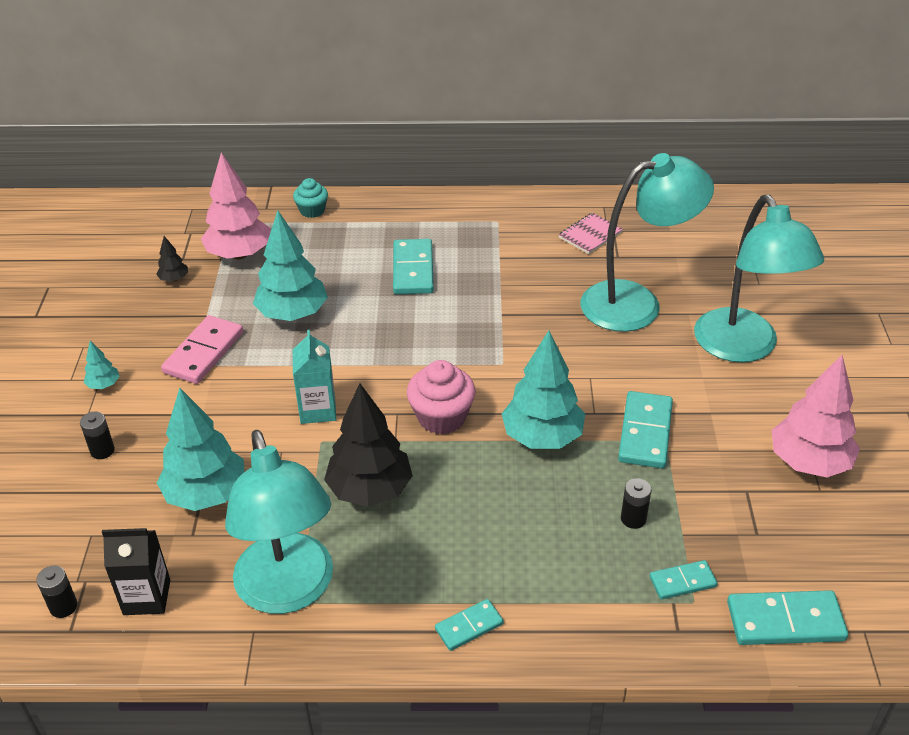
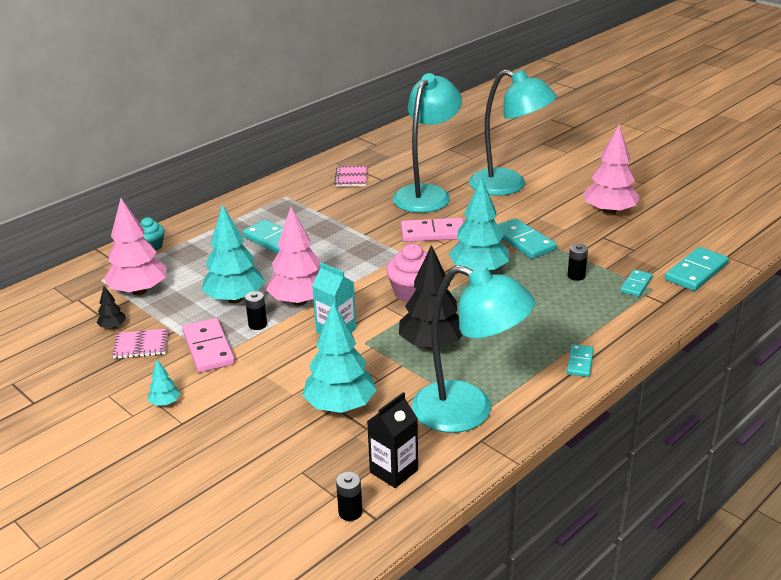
camera: 45 degrees left, 10 degrees down
black battery [80,411,115,459] -> black battery moved to [245,291,267,330]
none -> pink notebook [112,328,168,359]
none -> pink tree [266,207,321,306]
none -> pink domino [401,218,464,242]

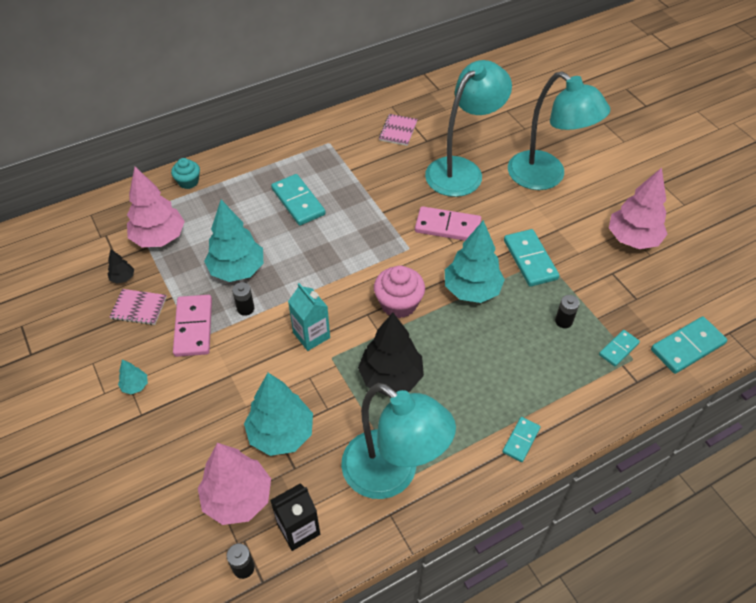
camera: 15 degrees right, 20 degrees up
pink tree [266,207,321,306] -> pink tree moved to [198,443,271,525]

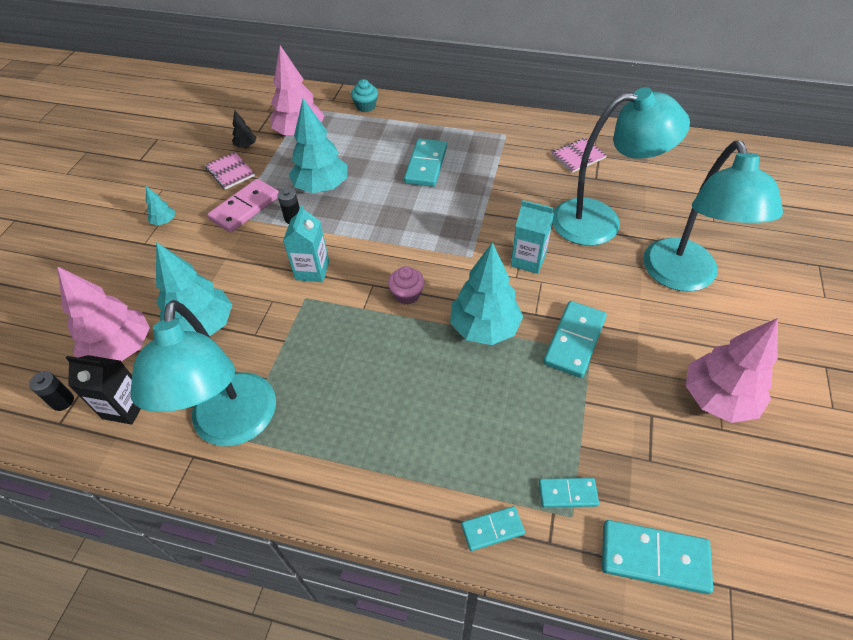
camera: 45 degrees right, 0 degrees up
black tree [358,312,424,396] -> none
pink cupcake [374,266,425,318] -> pink cupcake [388,266,425,304], size x0.63
pink domino [415,206,481,241] -> turquoise carton [511,200,554,274]
turquoise domino [502,417,541,462] -> turquoise domino moved to [461,506,525,551]
black battery [555,295,580,328] -> none

